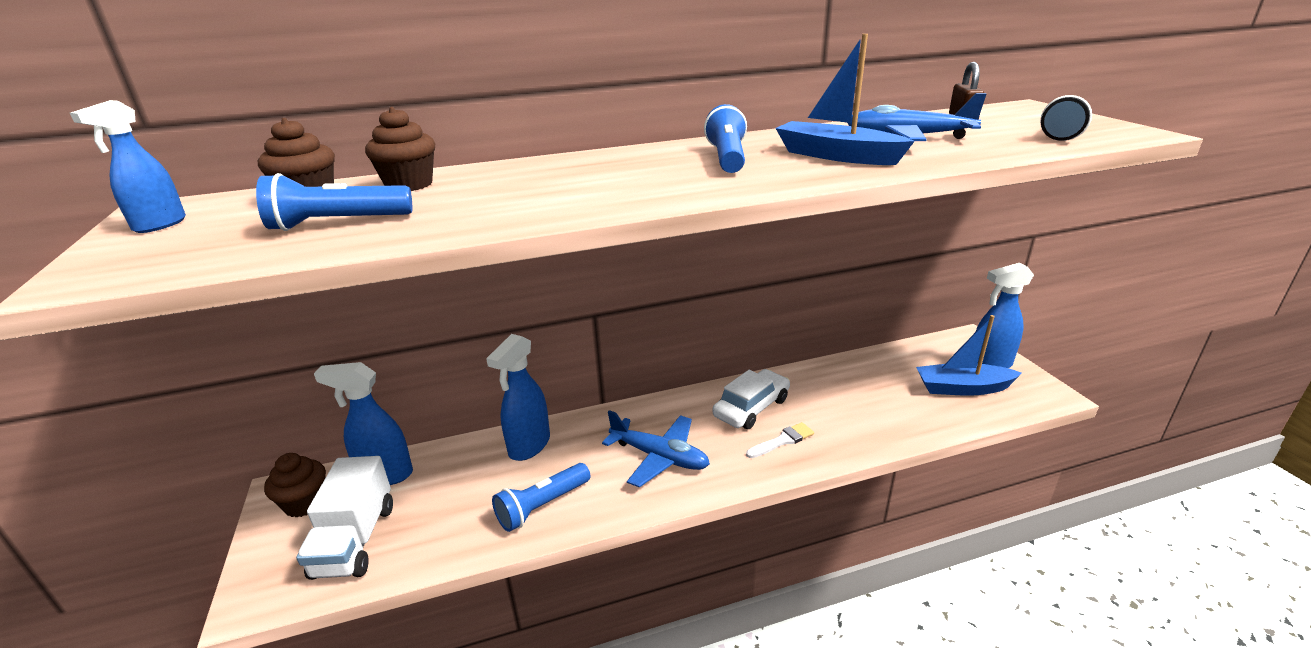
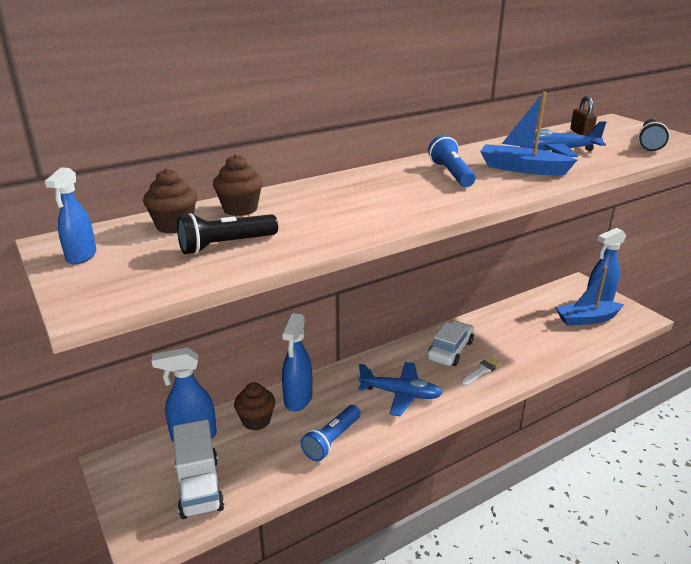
camera: 15 degrees left, 0 degrees up
blue flashlight [256,173,412,231] -> black flashlight [177,213,278,255]
brown cupcake [264,453,326,518] -> brown cupcake moved to [234,382,275,431]

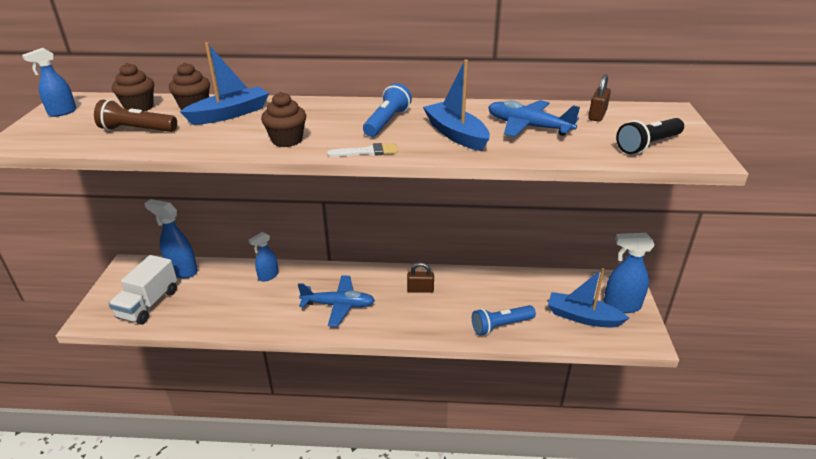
camera: 35 degrees right, 5 degrees up
black flashlight [177,213,278,255] -> brown flashlight [94,99,177,132]
brown cupcake [234,382,275,431] -> brown cupcake moved to [261,92,307,147]
blue spray bottle [282,313,312,411] -> blue spray bottle [249,232,279,281], size x0.63
blue flashlight [301,405,361,461] -> blue flashlight moved to [472,305,536,335]
blue plane [358,362,443,416] -> blue plane turned 45 degrees counterclockwise [298,275,375,327]
white car [427,321,474,366] -> brown padlock [407,262,434,293]
white brush [461,356,502,386] -> white brush moved to [327,143,398,157]
none -> blue boat [180,42,269,125]

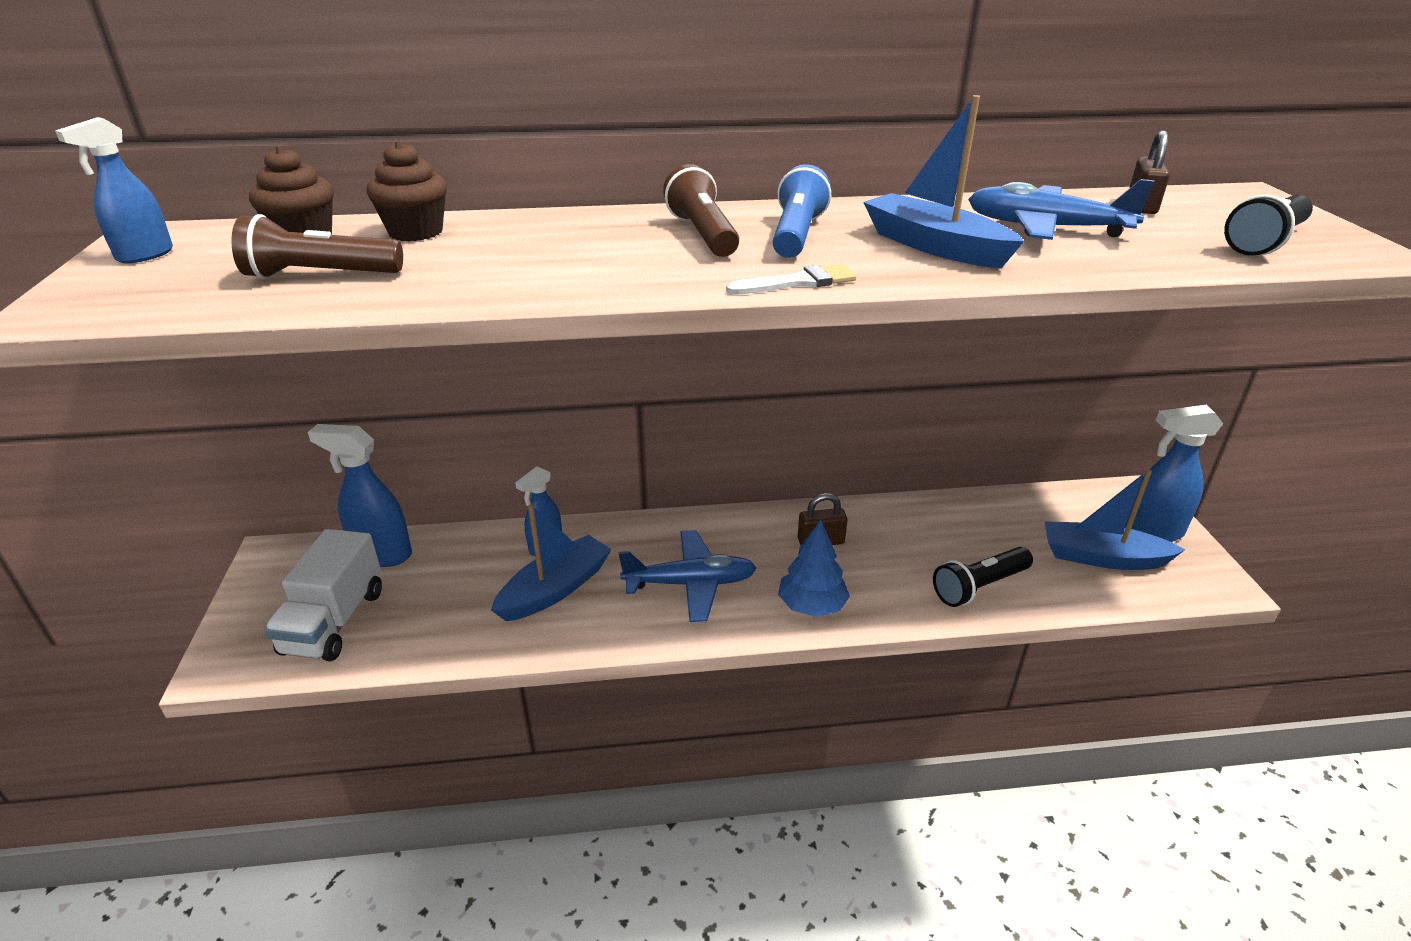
camera: 10 degrees left, 0 degrees up
blue boat [180,42,269,125] -> blue boat moved to [491,504,612,621]
brown cupcake [261,92,307,147] -> none
blue flashlight [472,305,536,335] -> black flashlight [933,547,1033,607]
none -> brown flashlight [663,164,739,257]
none -> blue tree [778,520,850,617]

